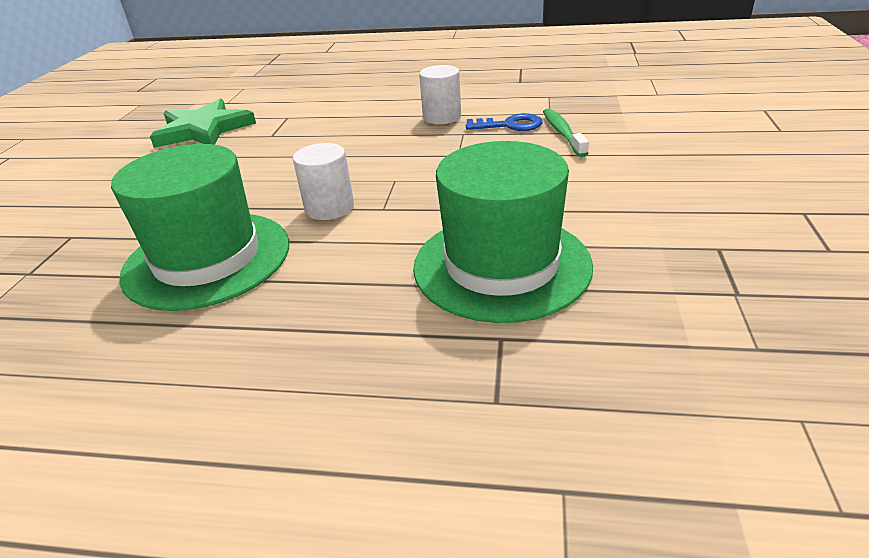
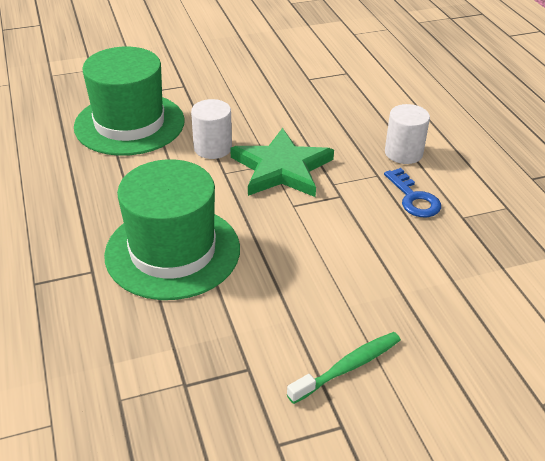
camera: 60 degrees right, 5 degrees up
green star [150,99,256,148] -> green star moved to [230,128,334,197]
green toothbrush [543,108,589,157] -> green toothbrush moved to [287,332,401,404]

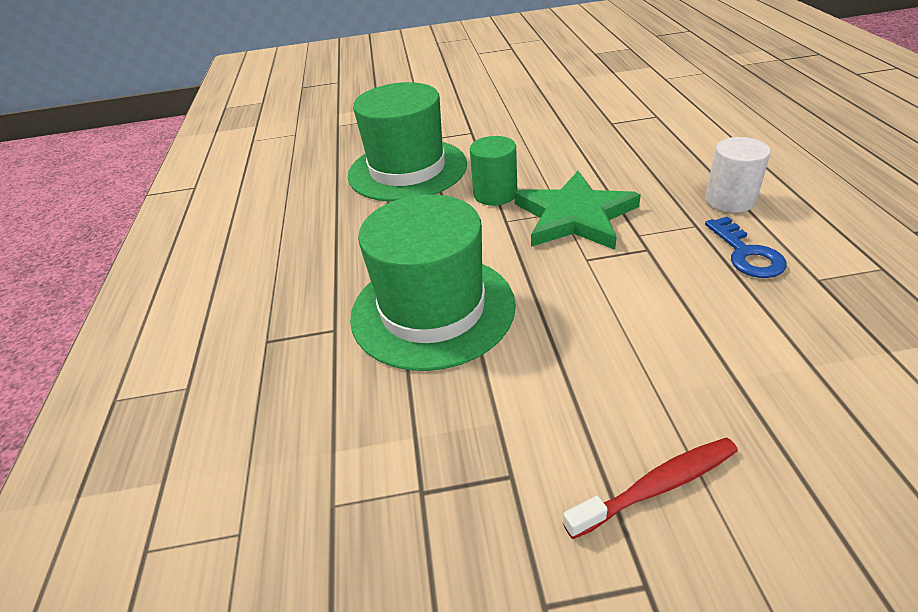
camera: 15 degrees right, 0 degrees up
white cylinder [191,99,232,159] -> green cylinder [470,136,517,206]
green toothbrush [287,332,401,404] -> red toothbrush [563,437,738,539]

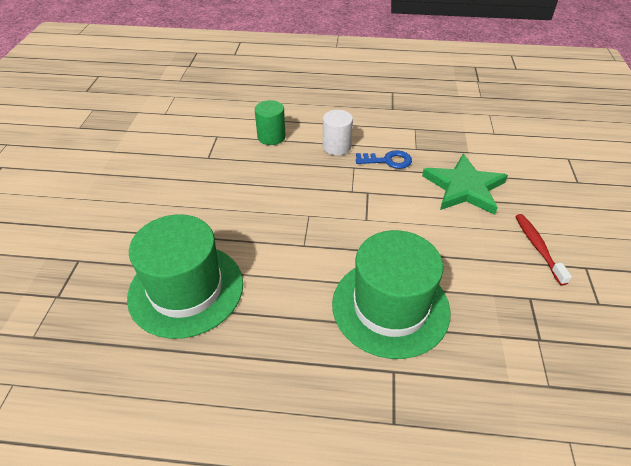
camera: 80 degrees left, 5 degrees up
green cylinder [470,136,517,206] -> green cylinder moved to [255,100,286,145]
green star [514,171,641,250] -> green star moved to [422,154,508,215]

